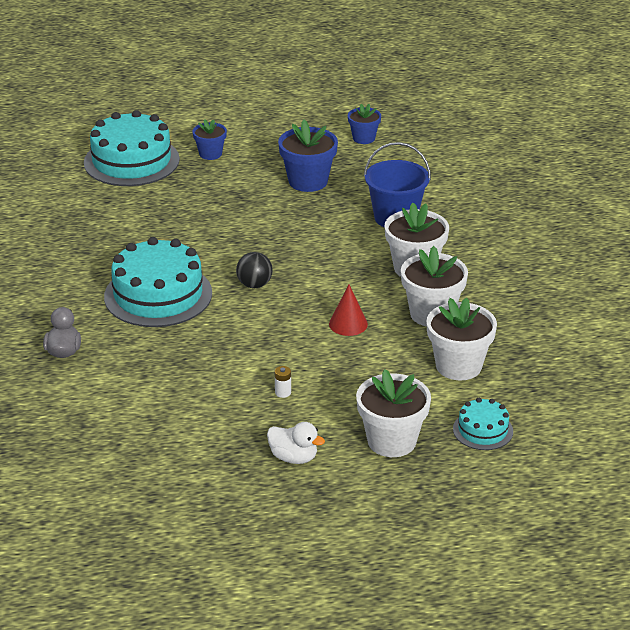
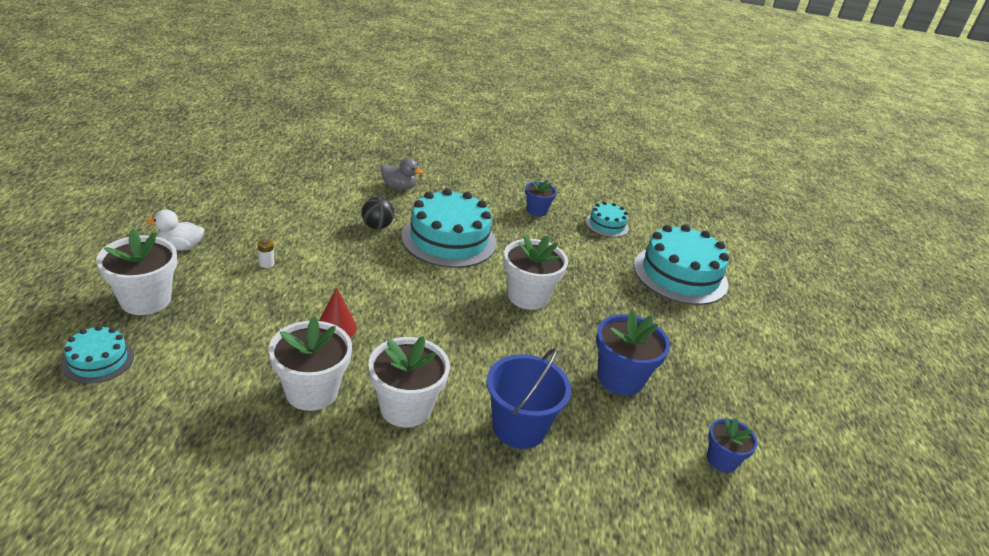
camera: 100 degrees right, 0 degrees up
blue flower pot [193,119,227,160] -> blue flower pot moved to [525,179,557,216]
black ball [236,252,273,288] -> black ball moved to [362,197,394,229]
white duck [267,422,325,464] -> white duck turned 45 degrees clockwise [147,209,204,250]
white flower pot [426,298,497,380] -> white flower pot moved to [503,234,568,310]
none -> turquoise cake [586,202,629,237]

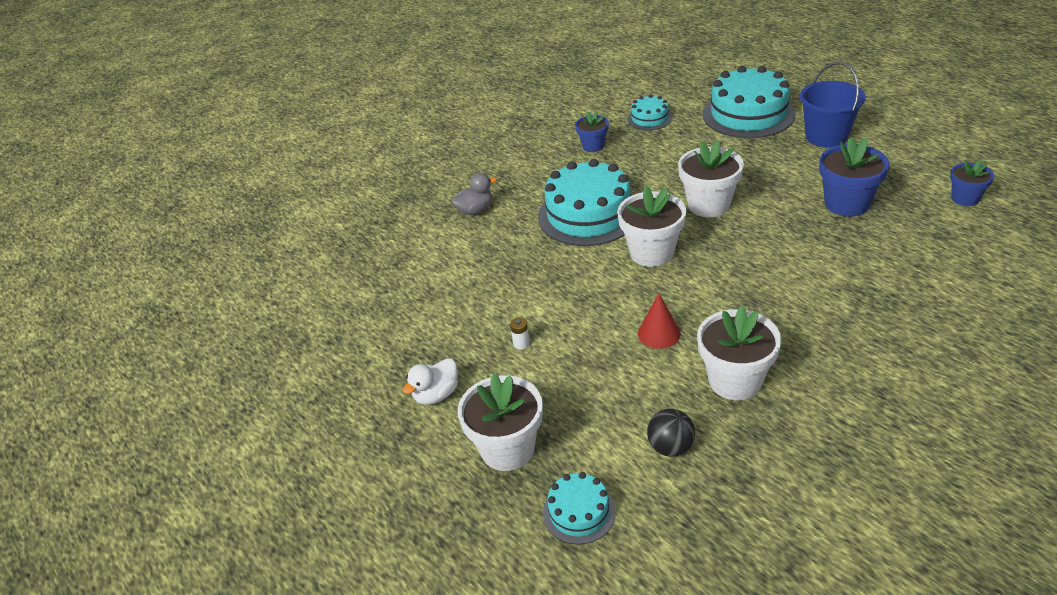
camera: 35 degrees left, 5 degrees up
black ball [362,197,394,229] -> black ball moved to [647,409,695,457]
white flower pot [369,336,450,427] -> white flower pot moved to [617,186,686,267]
blue bucket [486,348,571,449] -> blue bucket moved to [800,62,866,148]

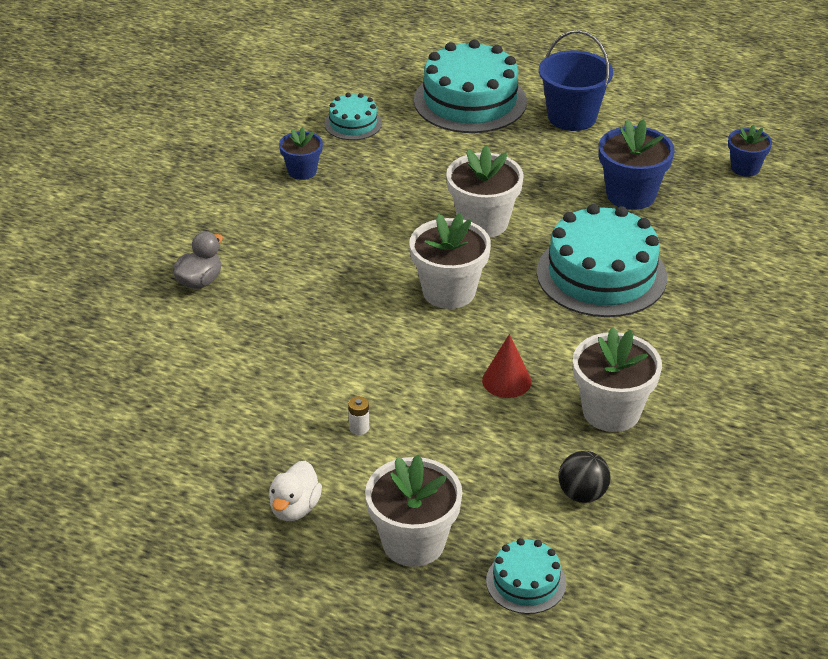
camera: 30 degrees left, 0 degrees up
turquoise cake [538,159,632,246] -> turquoise cake moved to [537,204,667,317]

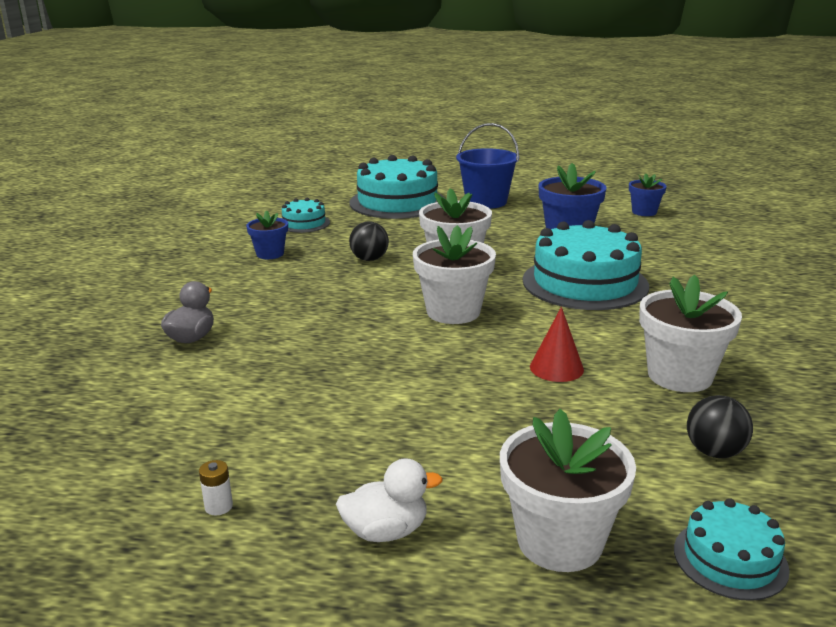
camera: 15 degrees left, 15 degrees down
white duck [269,461,322,521] -> white duck turned 105 degrees counterclockwise [336,458,443,542]
white battery [348,396,369,435] -> white battery moved to [199,460,233,516]
none -> black ball [349,221,389,261]

